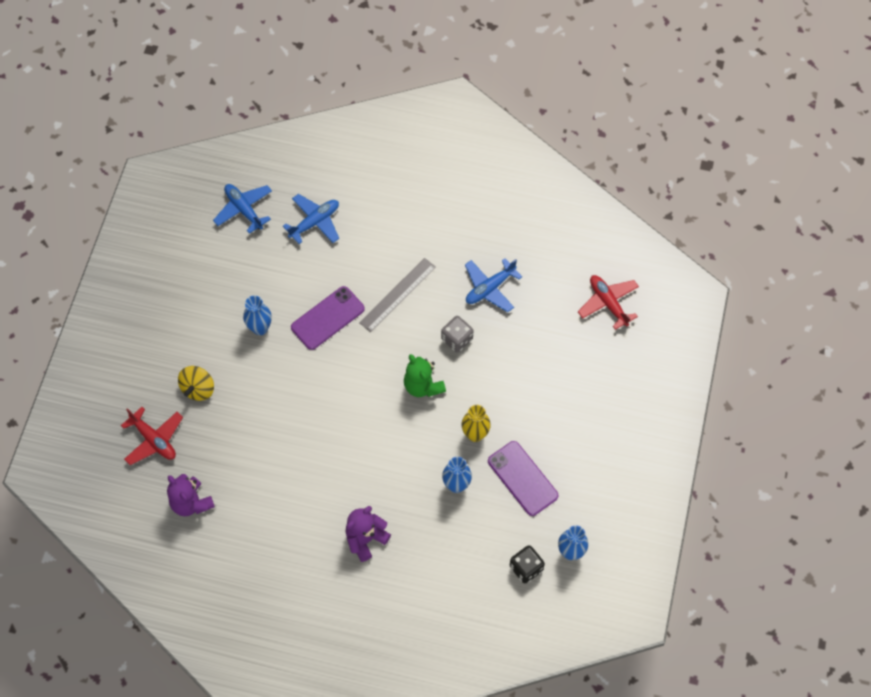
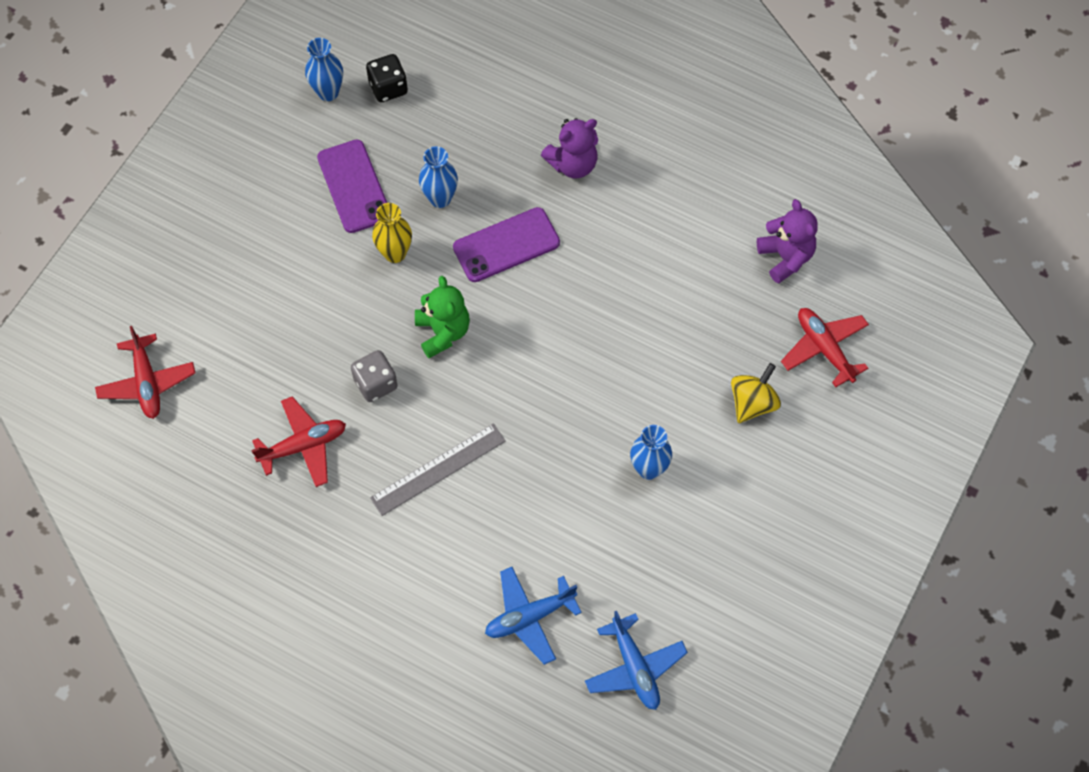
camera: 165 degrees left, 0 degrees up
purple phone [291,286,365,350] -> purple phone moved to [453,207,560,282]
blue plane [465,258,522,312] -> red plane [251,396,346,487]

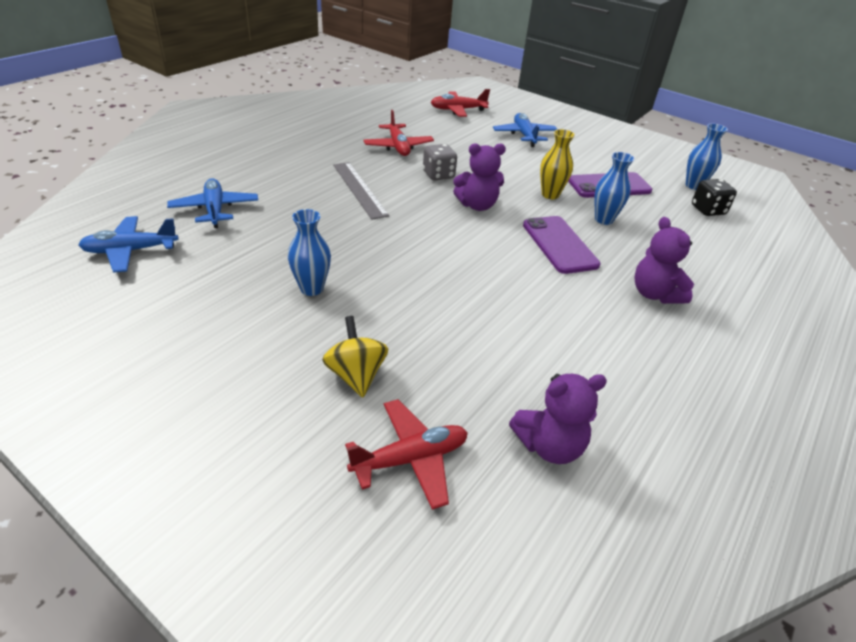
camera: 95 degrees right, 25 degrees down
green teddy bear [415,276,470,358] -> purple teddy bear [453,143,506,211]
yellow spinning top [731,363,781,423] -> yellow spinning top turned 150 degrees counterclockwise [322,316,388,397]
none -> blue plane [493,113,558,147]

